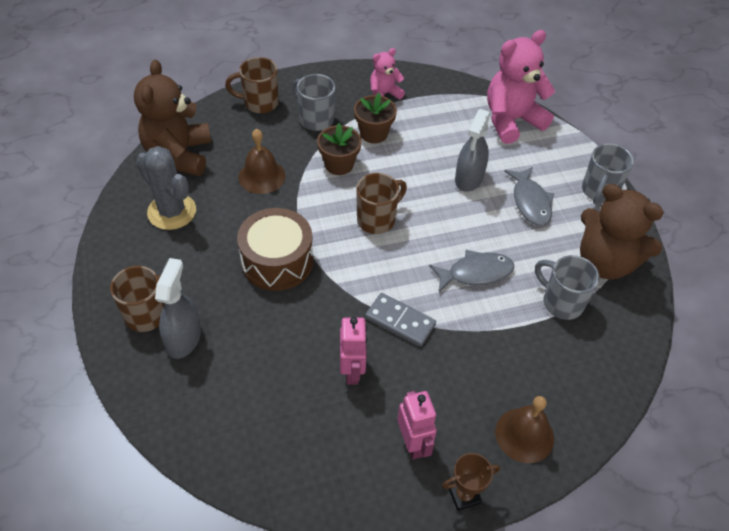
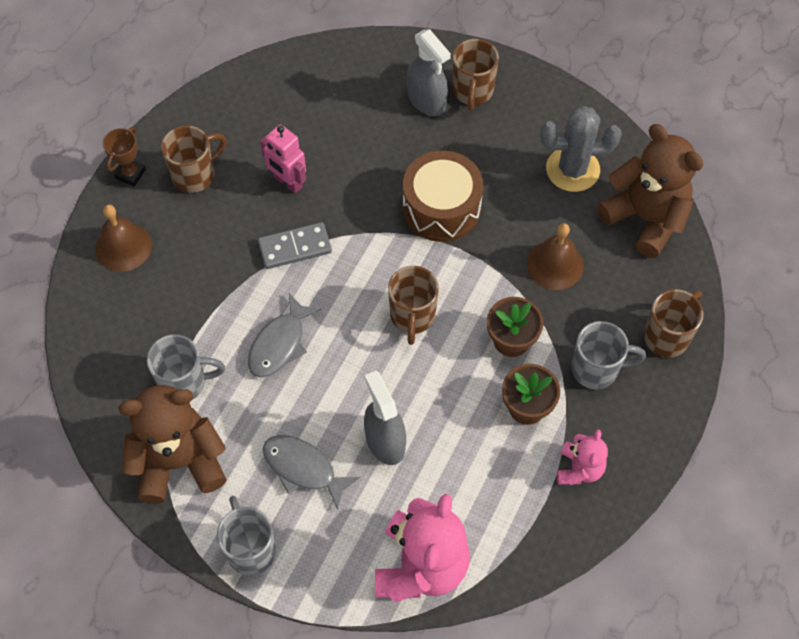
camera: 135 degrees right, 10 degrees up
pink robot [397,391,437,460] -> brown mug [161,126,227,193]

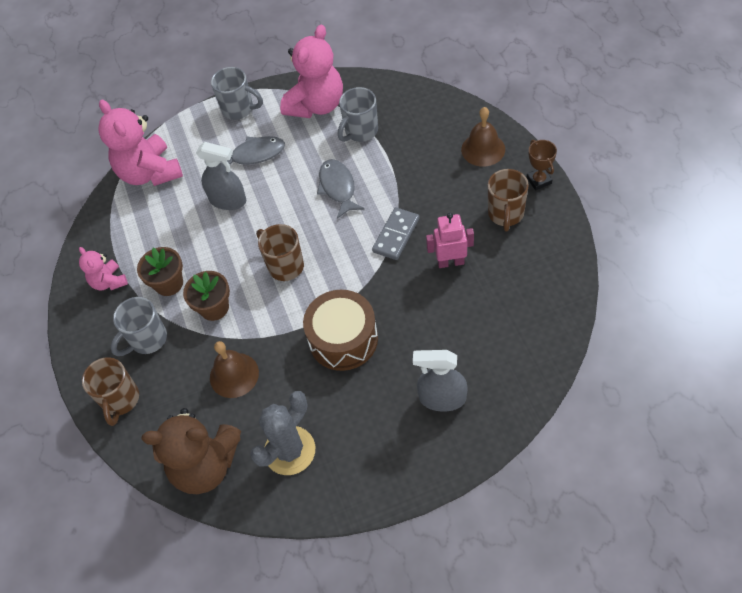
camera: 140 degrees right, 5 degrees down
brown teddy bear [118,385,227,504] -> pink teddy bear [280,25,343,118]
brown mug [453,39,499,111] -> none

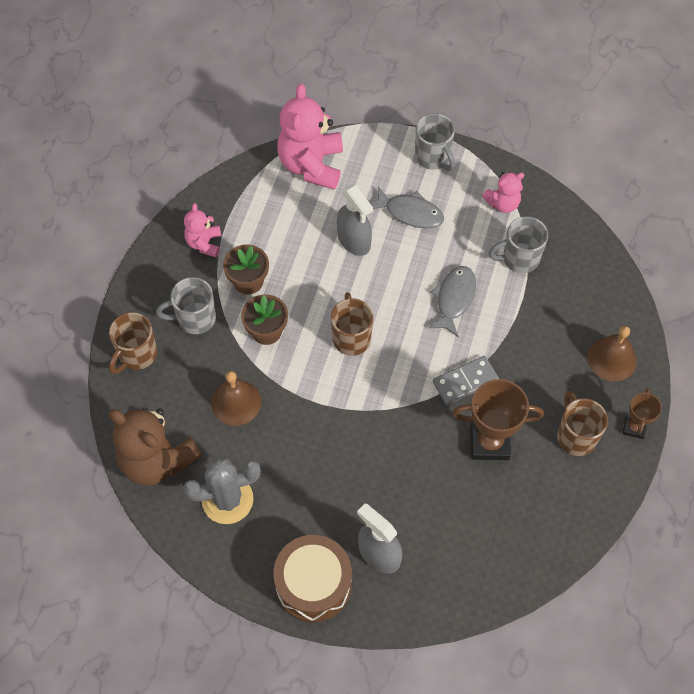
camera: 30 degrees right, 5 degrees up
pink teddy bear [280,25,343,118] -> pink teddy bear [482,172,524,213], size x0.53
brown drum [303,290,378,371] -> brown drum moved to [273,535,352,622]
pink robot [426,213,474,268] -> brown trophy [452,379,544,460]
brown mug [488,169,529,232] -> brown mug turned 120 degrees clockwise [557,391,608,456]

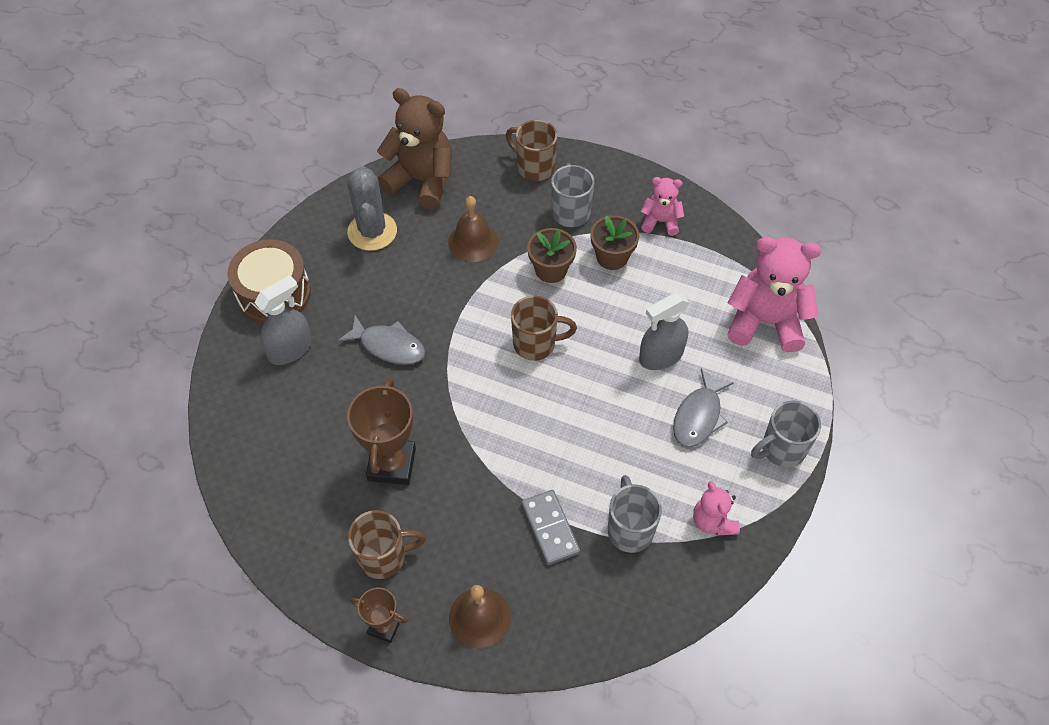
camera: 95 degrees right, 5 degrees down
brown teddy bear [109,407,202,486] -> brown teddy bear turned 75 degrees clockwise [377,88,452,210]
grey fish [428,266,476,337] -> grey fish moved to [338,315,425,365]
grey domino [433,356,499,405] -> grey domino moved to [521,490,580,565]

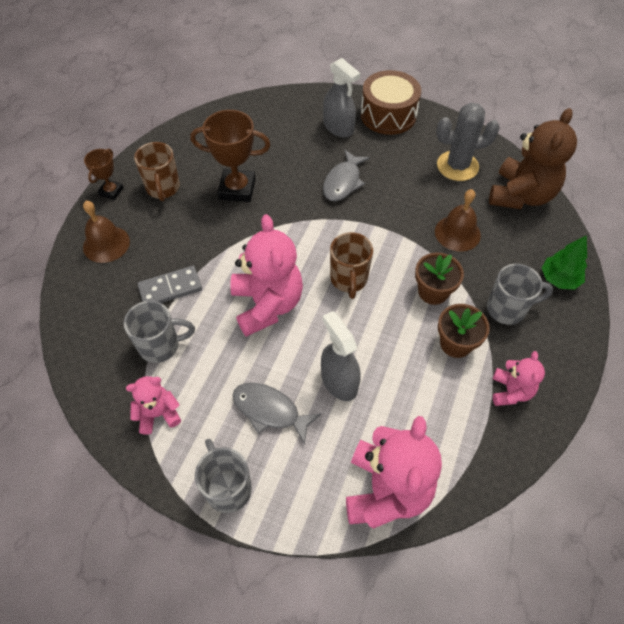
camera: 90 degrees right, 0 degrees up
brown mug [506,120,558,181] -> green tree [542,235,587,290]
none -> pink teddy bear [230,214,303,337]

